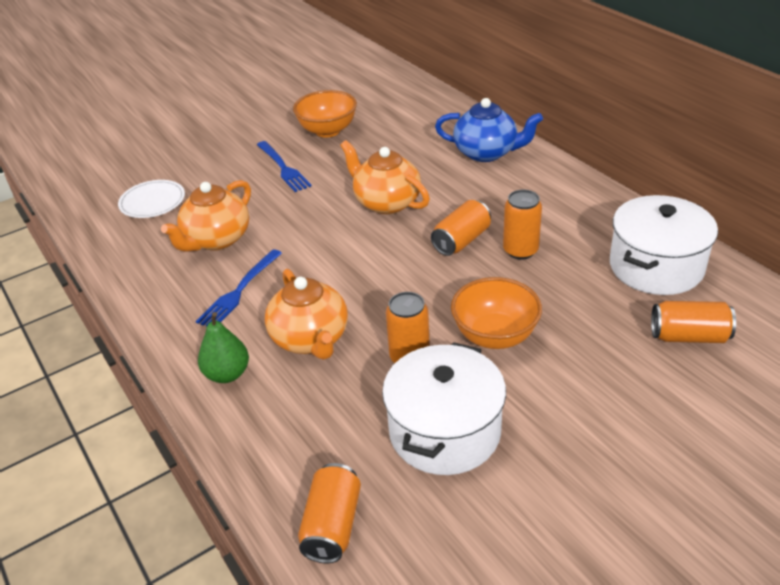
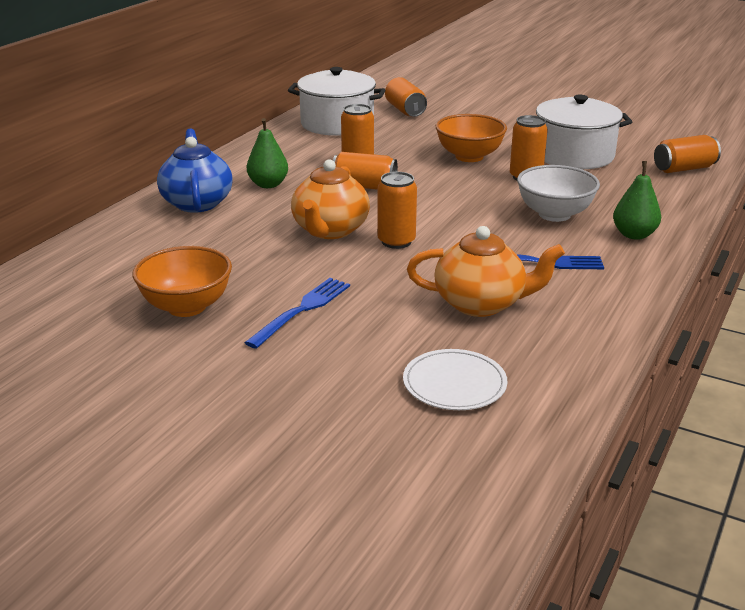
camera: 120 degrees left, 10 degrees down
orange teapot [265,269,348,360] -> white bowl [517,165,600,222]
none -> green pear [247,118,288,188]
none -> orange can [377,172,417,249]

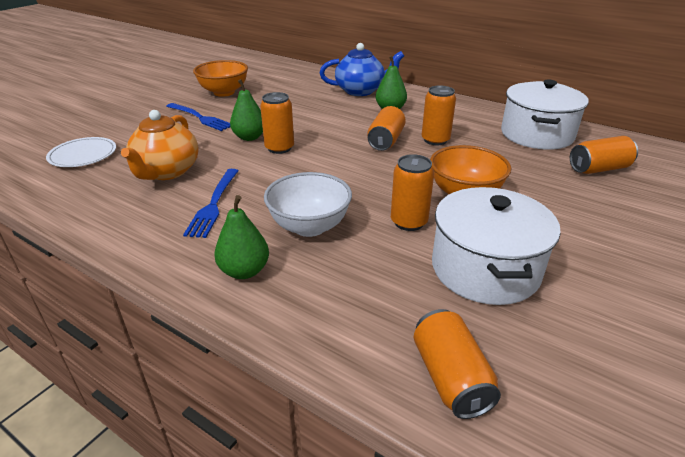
camera: 95 degrees right, 5 degrees up
orange teapot [291,159,370,239] -> none
none -> green pear [230,79,263,141]

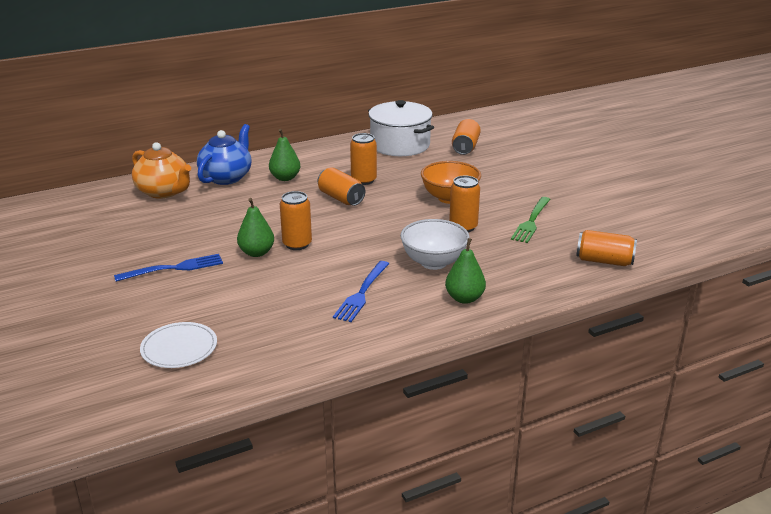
camera: 60 degrees left, 5 degrees down
orange teapot [121,110,199,180] -> orange teapot moved to [132,142,191,199]
blue fork [183,169,238,238] -> blue fork turned 75 degrees clockwise [333,261,389,322]
orange bowl [193,60,248,97] -> none
white pot [432,187,560,305] -> green fork [511,197,550,243]

